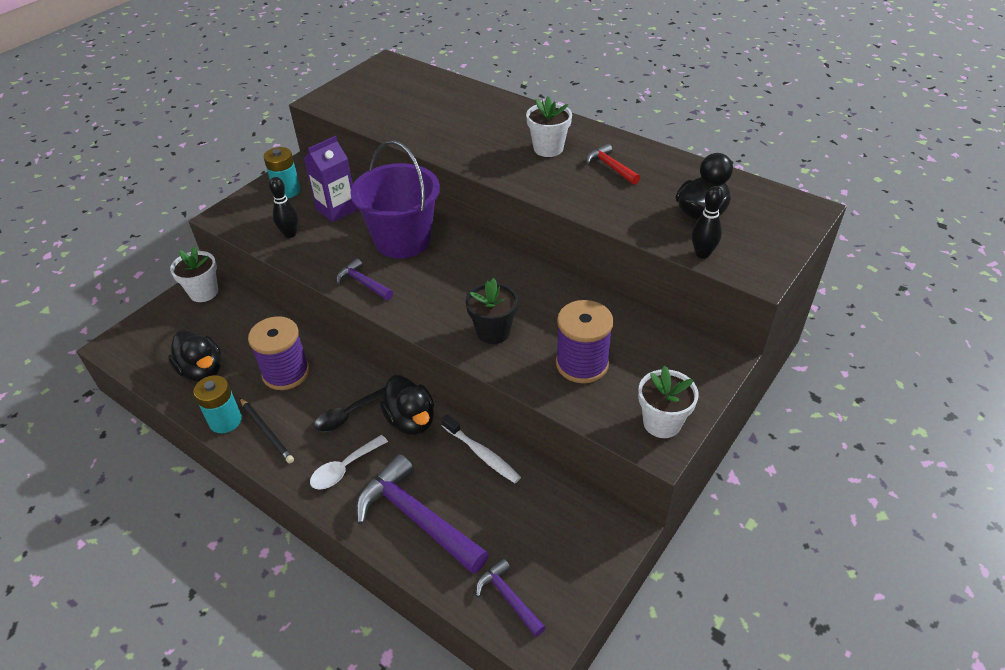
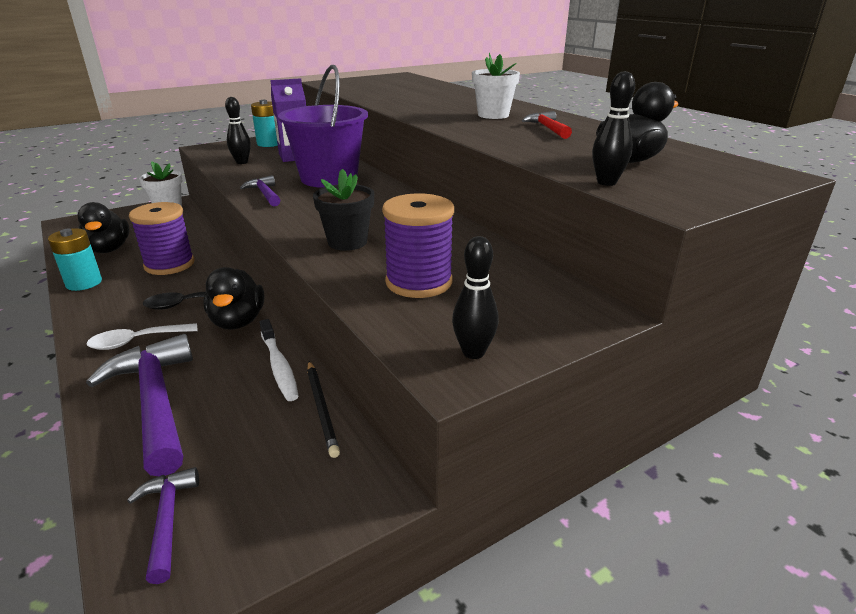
camera: 20 degrees right, 15 degrees down
black pencil [240,398,294,463] -> black pencil moved to [307,361,340,458]
white flower pot [638,366,699,438] -> black bowling pin [452,236,499,359]

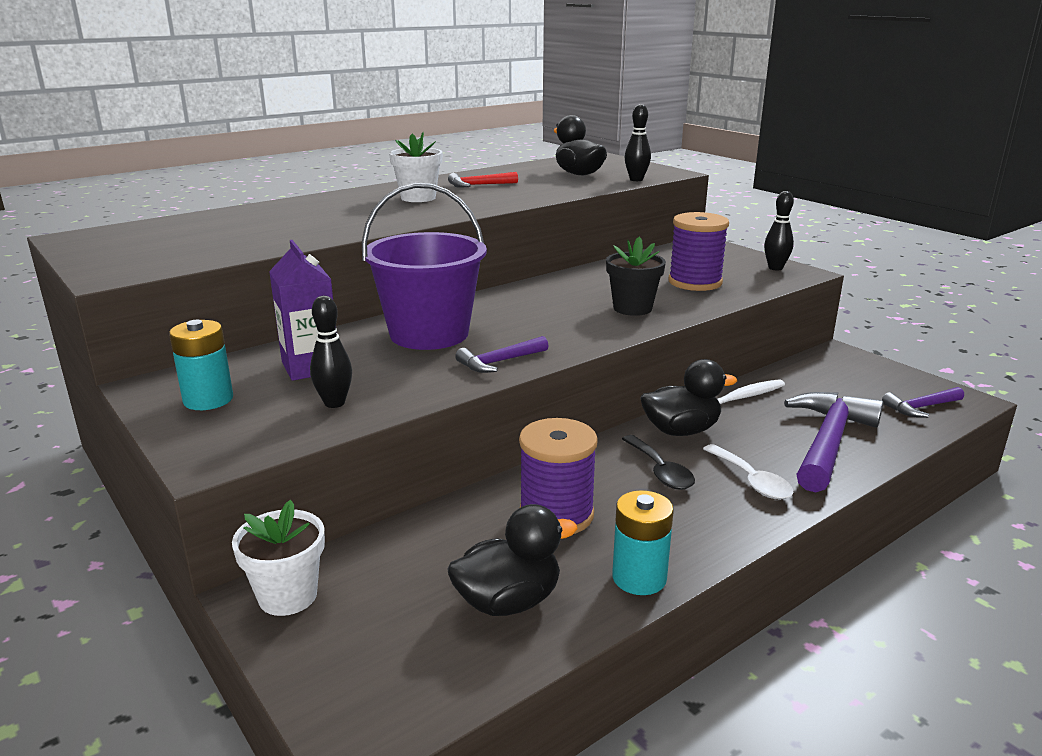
camera: 95 degrees left, 5 degrees down
purple hammer [86,334,193,476] -> purple hammer turned 150 degrees clockwise [784,392,884,492]
black pencil [307,361,340,458] -> none

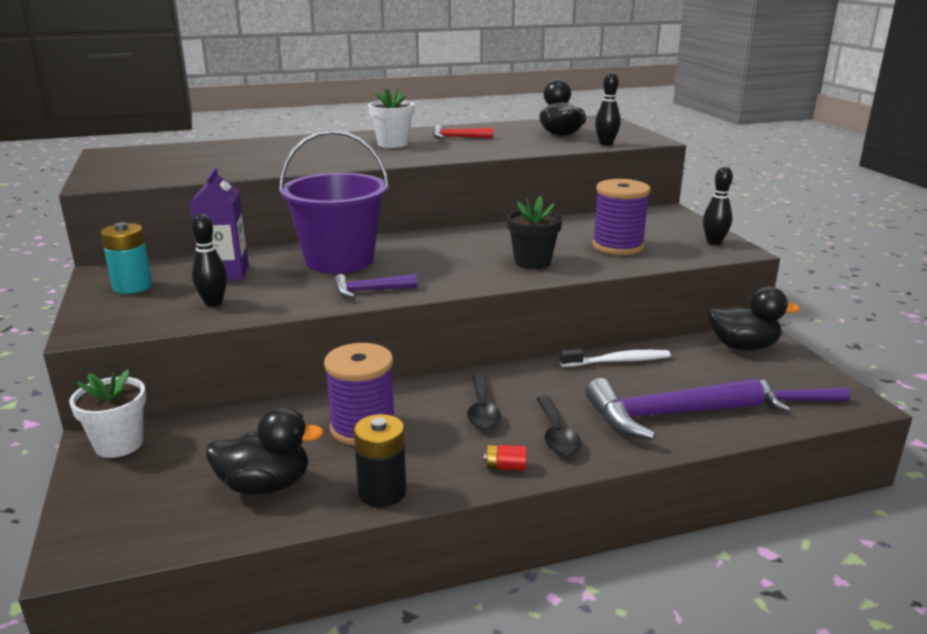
camera: 20 degrees right, 0 degrees up
turquoise battery [612,490,674,595] -> black battery [354,414,406,507]
black duck [640,359,737,436] -> black duck moved to [708,286,800,350]
white spoon [703,444,793,499] -> black spoon [536,396,581,456]
purple hammer [784,392,884,492] -> purple hammer turned 150 degrees counterclockwise [586,378,764,440]
none -> red battery [484,445,527,470]

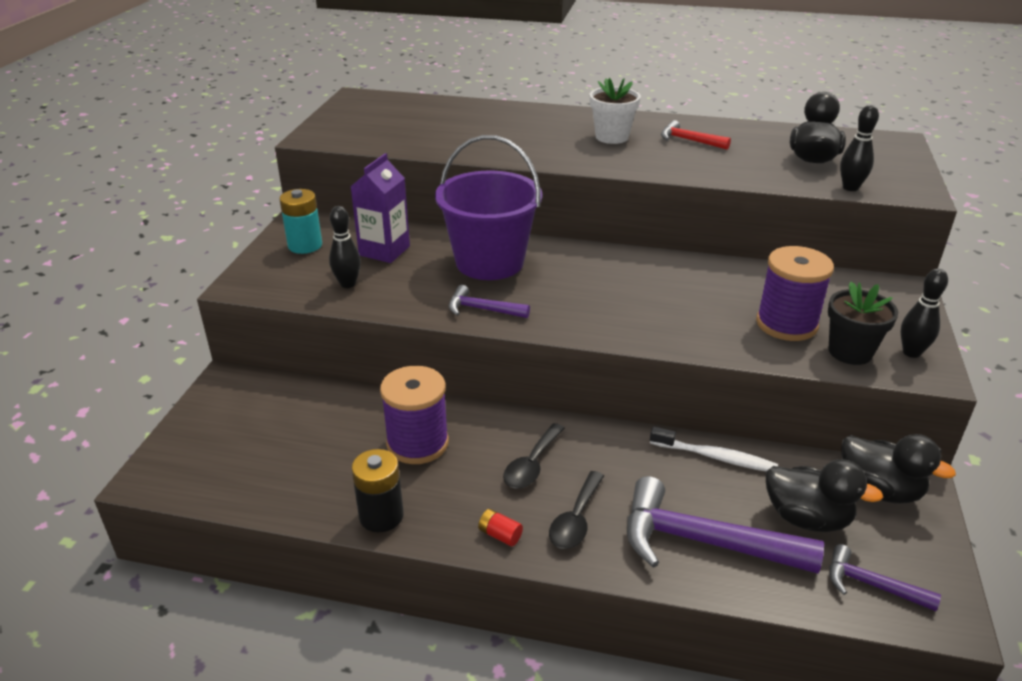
camera: 30 degrees right, 10 degrees up
white flower pot [69,370,146,458] -> none
black duck [206,407,324,495] -> black duck moved to [766,459,883,532]
black flower pot [507,196,562,269] -> black flower pot moved to [828,282,898,365]

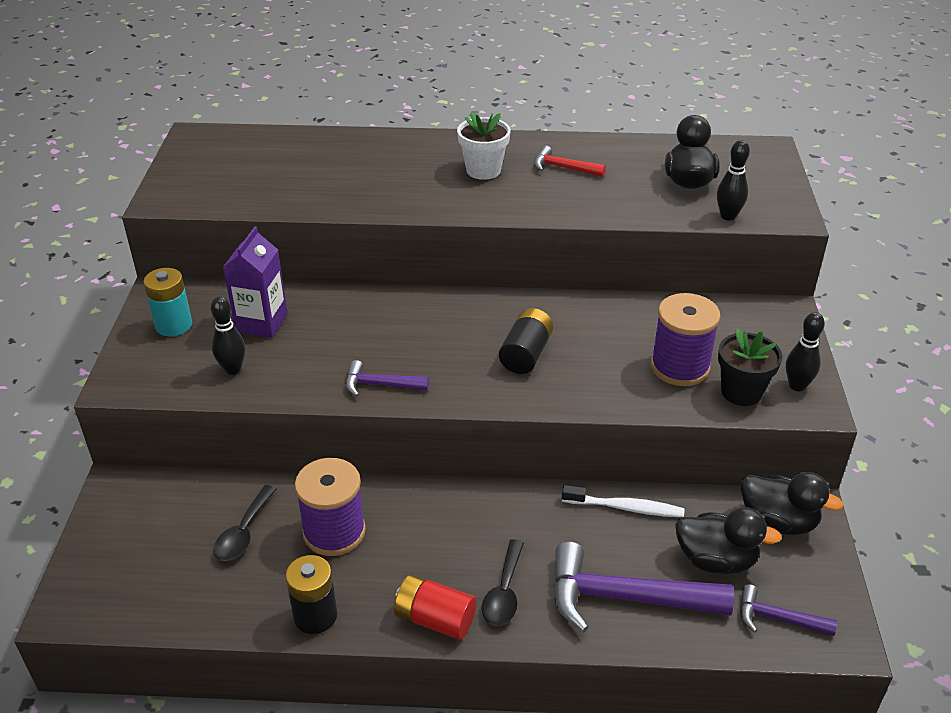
camera: 10 degrees left, 5 degrees up
purple bucket [435,135,542,280] -> none
red battery [478,509,523,546] -> red battery [394,574,476,640], size x1.91
black spoon [503,423,565,489] -> black spoon moved to [214,485,276,561]
none -> black battery [499,308,553,374]

